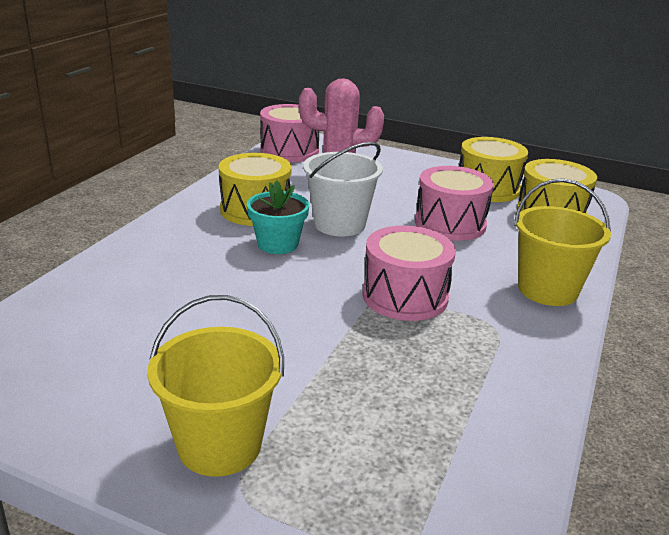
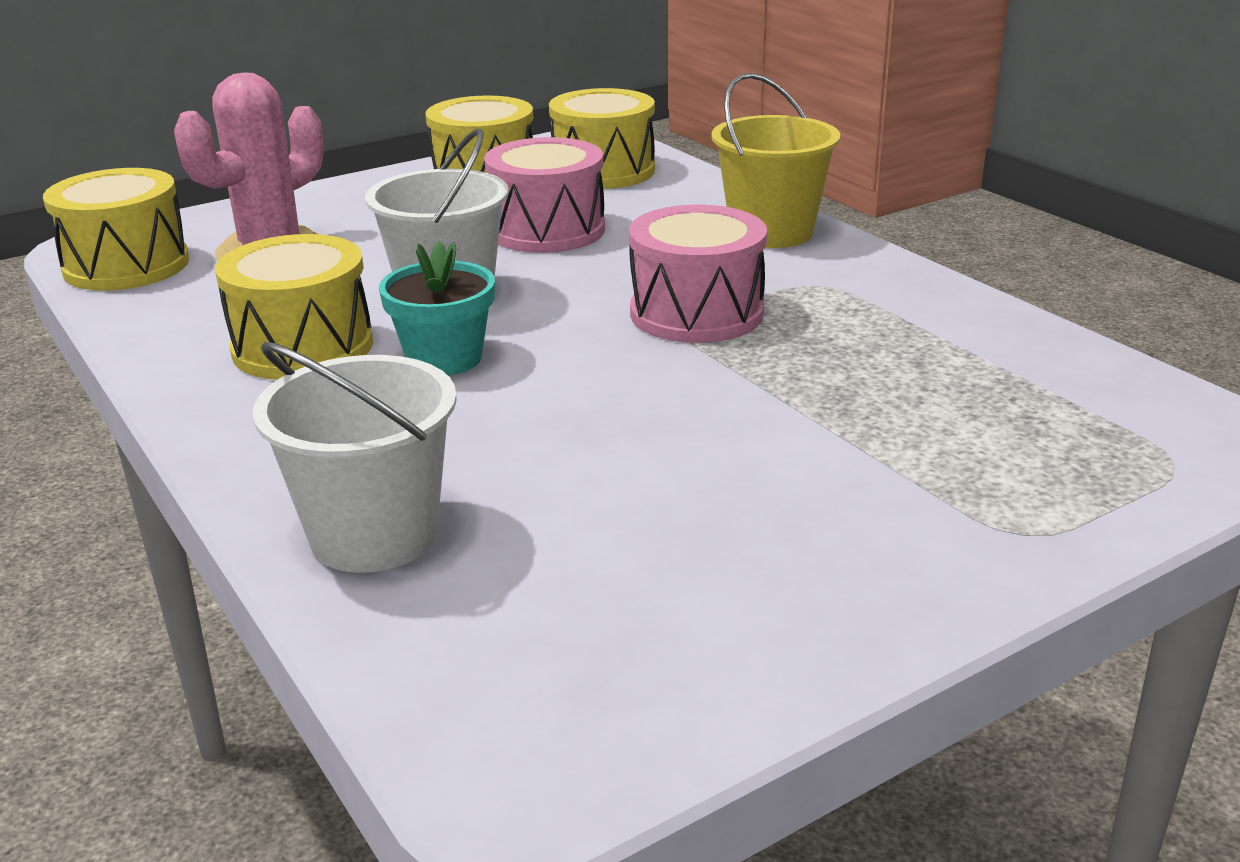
camera: 55 degrees left, 0 degrees up
yellow bucket [147,295,284,477] -> none
pink drum [260,104,319,162] -> yellow drum [43,168,189,291]
none -> white bucket [252,342,457,573]

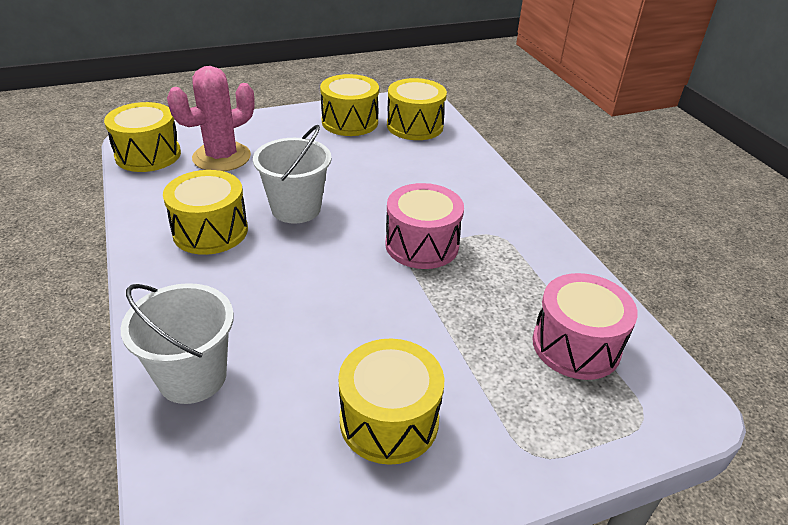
camera: 10 degrees right, 10 degrees up
turquoise flower pot [379,241,495,376] -> none
pink drum [484,137,605,253] -> pink drum moved to [533,273,638,380]
yellow bucket [711,73,840,248] -> none
none -> yellow drum [338,339,444,465]

